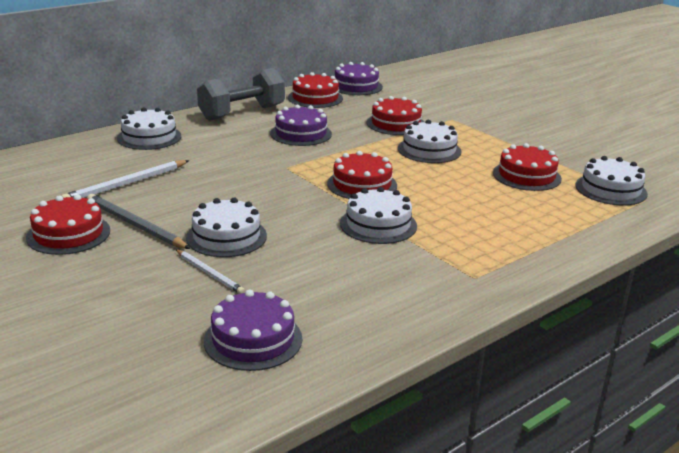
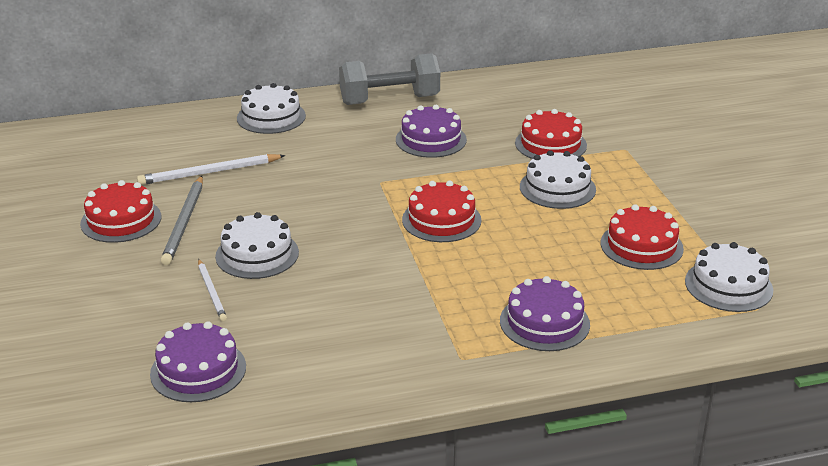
camera: 25 degrees right, 5 degrees up
grey pencil [87,194,190,249] -> grey pencil turned 150 degrees counterclockwise [161,176,203,265]
red cake [288,72,343,108] -> none
purple cake [335,62,383,95] -> purple cake moved to [500,276,590,351]
white cake [340,187,417,244] -> none

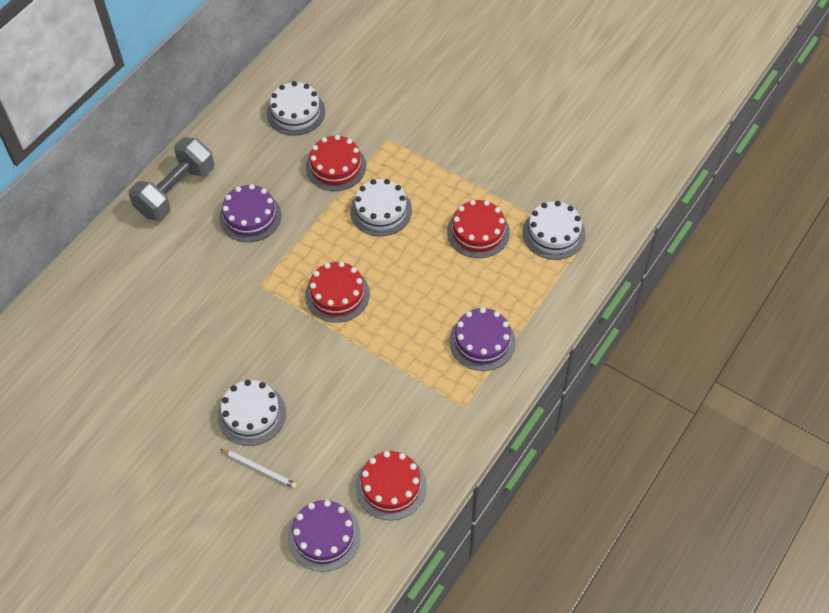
camera: 40 degrees left, 25 degrees up
red cake [80,180,161,243] -> red cake moved to [356,451,427,520]
white pencil [137,154,285,185] -> none
grey pencil [161,176,203,265] -> none
white cake [237,83,306,134] -> white cake moved to [267,81,325,136]

